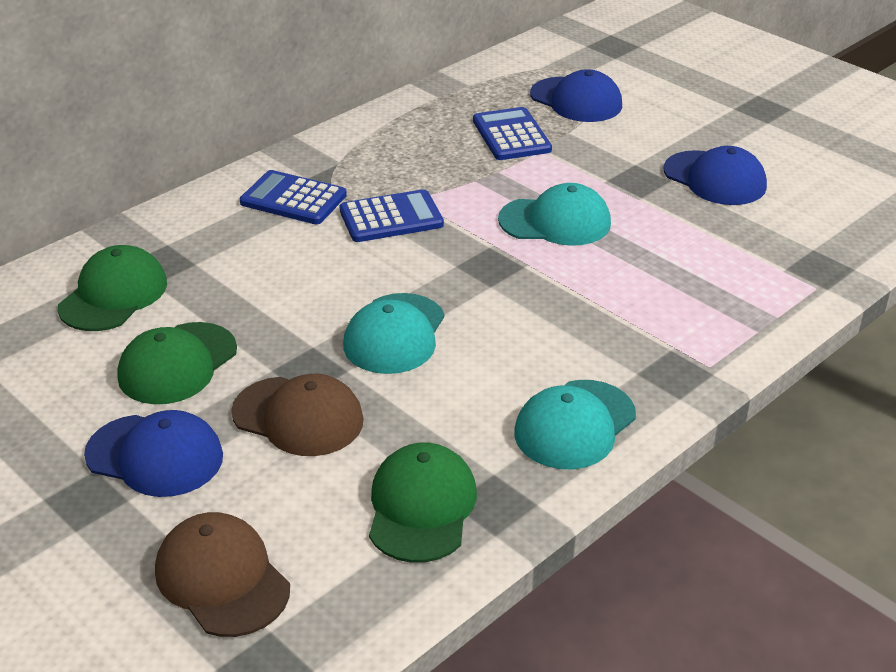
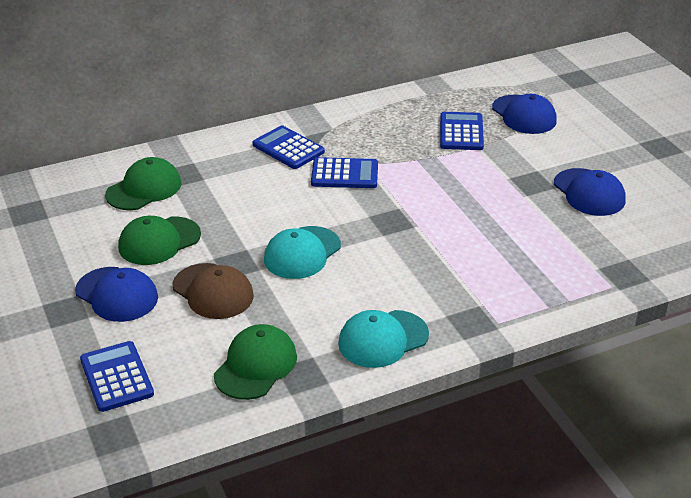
camera: 20 degrees right, 0 degrees up
brown cap [155,512,290,637] -> blue calculator [80,341,154,412]
turquoise cap [498,183,611,246] -> none

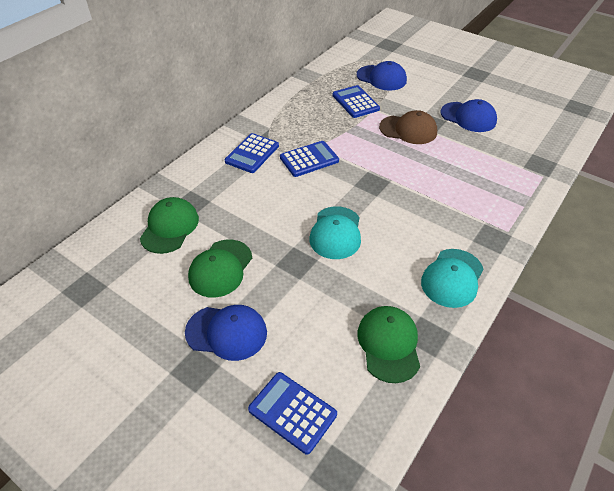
camera: 30 degrees left, 10 degrees up
brown cap [173,263,254,319] -> brown cap moved to [379,110,437,144]
blue calculator [253,125,325,169] -> blue calculator turned 75 degrees counterclockwise [225,133,279,173]

